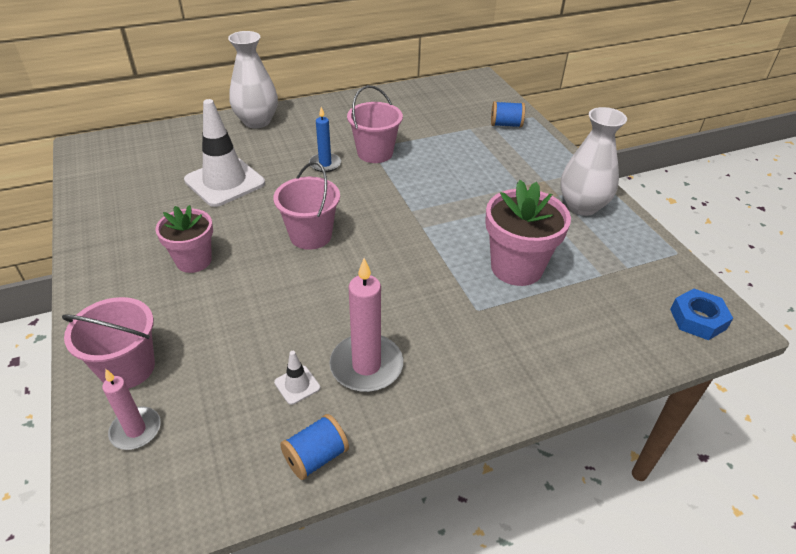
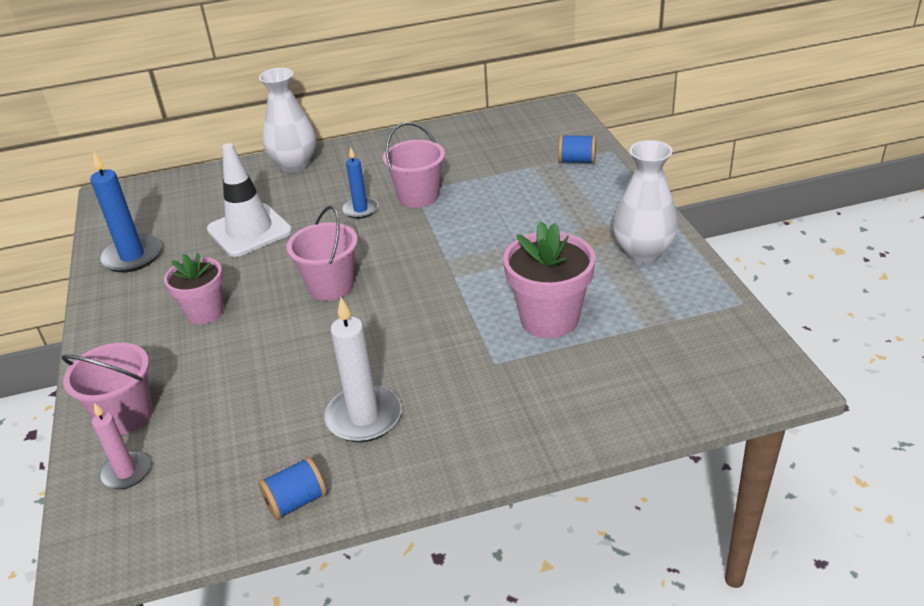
camera: 10 degrees right, 5 degrees down
white traffic cone [274,351,320,405] -> none
pink candle [329,258,403,392] -> white candle [324,297,402,442]
blue nut [670,289,733,340] -> none
none -> blue candle [90,150,162,273]

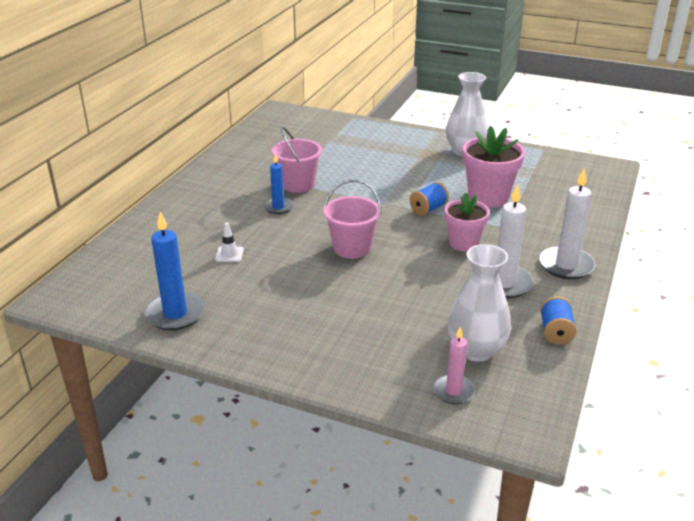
camera: 55 degrees left, 5 degrees down
pink bucket [61,343,153,435] -> none
pink flower pot [164,253,224,324] -> pink flower pot moved to [445,193,490,251]
white traffic cone [207,143,292,257] -> white traffic cone [215,223,244,262], size x0.42
white vase [259,68,316,172] -> white vase moved to [448,244,511,362]
blue spool [558,135,596,164] -> blue spool moved to [410,182,449,216]
none -> white candle [539,168,596,279]

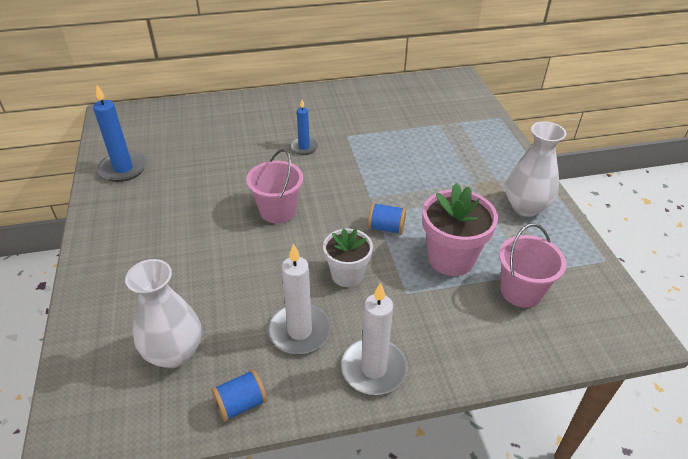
camera: 55 degrees right, 10 degrees up
white traffic cone [215,223,244,262] -> none
pink bucket [272,127,322,193] -> pink bucket moved to [499,223,566,308]
pink candle [433,327,475,404] -> none
pink flower pot [445,193,490,251] -> white flower pot [323,228,373,287]

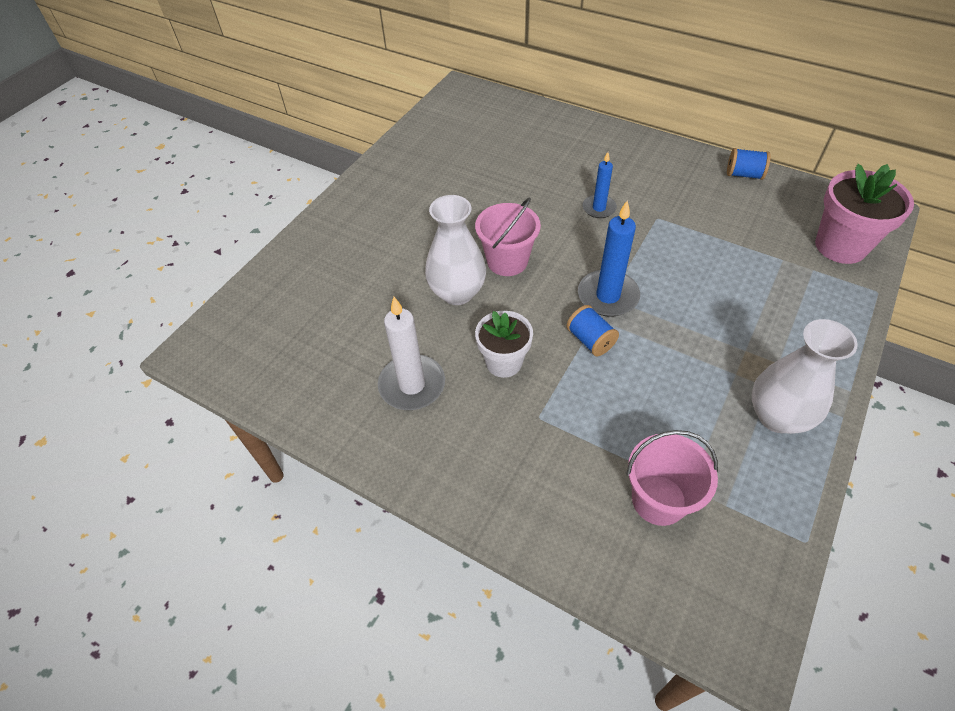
camera: 45 degrees right, 10 degrees up
blue candle [93,84,147,182] -> blue candle moved to [578,200,640,317]
white vase [125,259,202,368] -> white vase moved to [425,195,486,305]
blue spool [211,369,267,422] -> blue spool moved to [727,148,771,180]
white candle [341,282,407,395] -> none
pink flower pot [422,183,498,276] -> pink flower pot moved to [815,164,914,264]

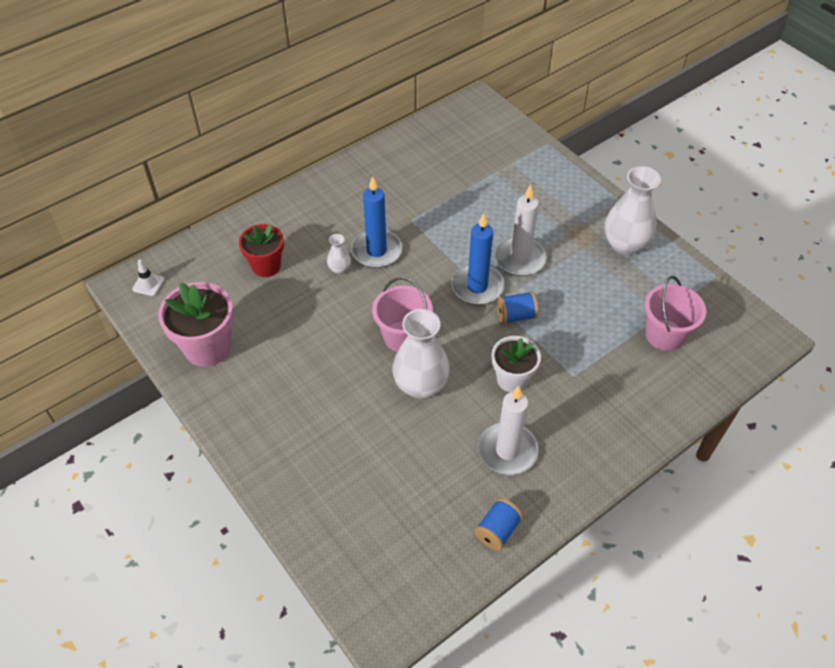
camera: 70 degrees left, 0 degrees up
blue candle [583,152,617,218] -> blue candle [351,176,402,268], size x1.62
blue spool [727,148,771,180] -> blue spool moved to [474,498,523,551]
pink flower pot [815,164,914,264] -> pink flower pot moved to [158,282,234,367]
none -> white traffic cone [132,260,165,296]
none -> red flower pot [239,224,284,277]
none -> white vase [327,234,351,274]
none -> white candle [495,184,547,276]

